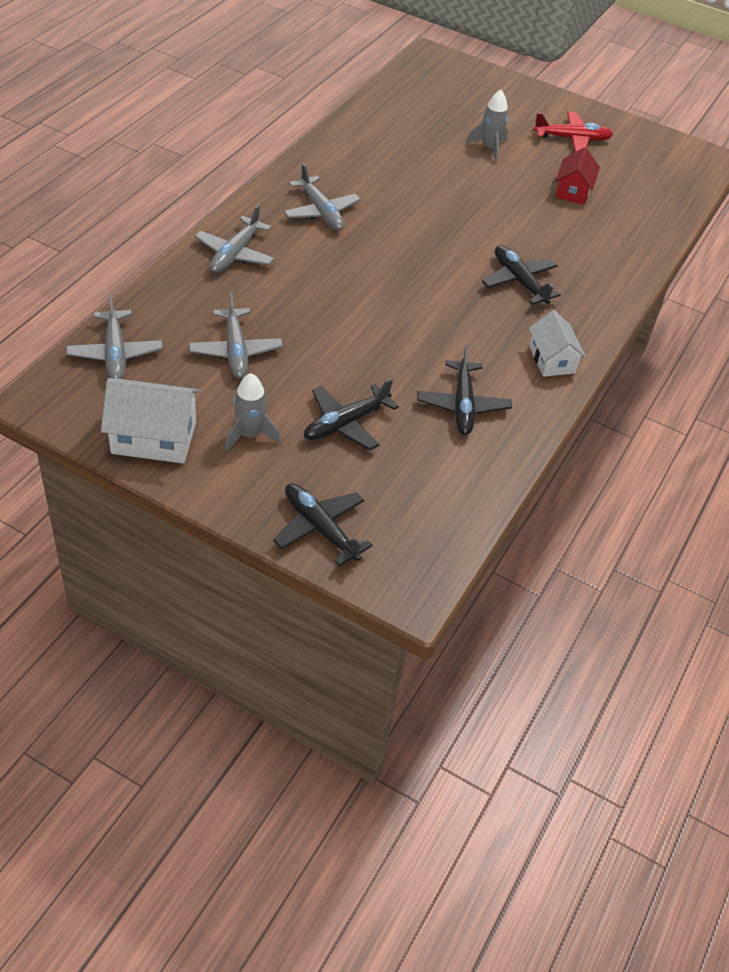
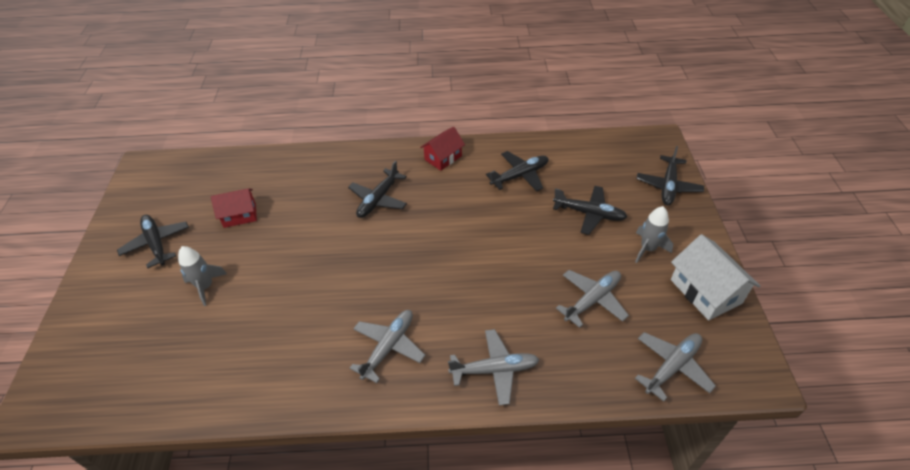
camera: 115 degrees left, 0 degrees up
white house [529,310,586,377] -> red house [420,127,465,171]
red plane [533,112,613,152] -> black plane [117,215,189,268]

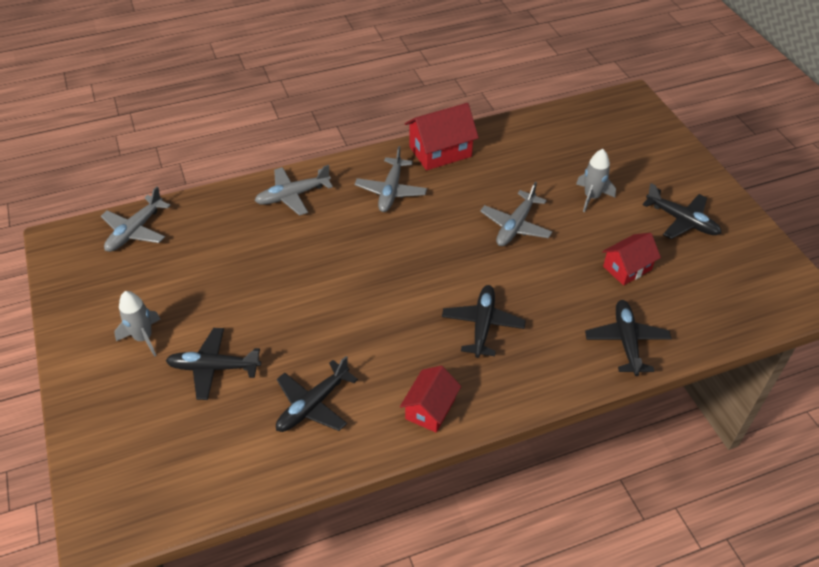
camera: 160 degrees right, 0 degrees up
grey plane [556,270,629,328] -> grey plane moved to [480,182,552,246]
black plane [636,146,704,205] -> black plane moved to [585,300,672,376]
white house [671,234,760,320] -> none
none -> red house [405,103,479,171]

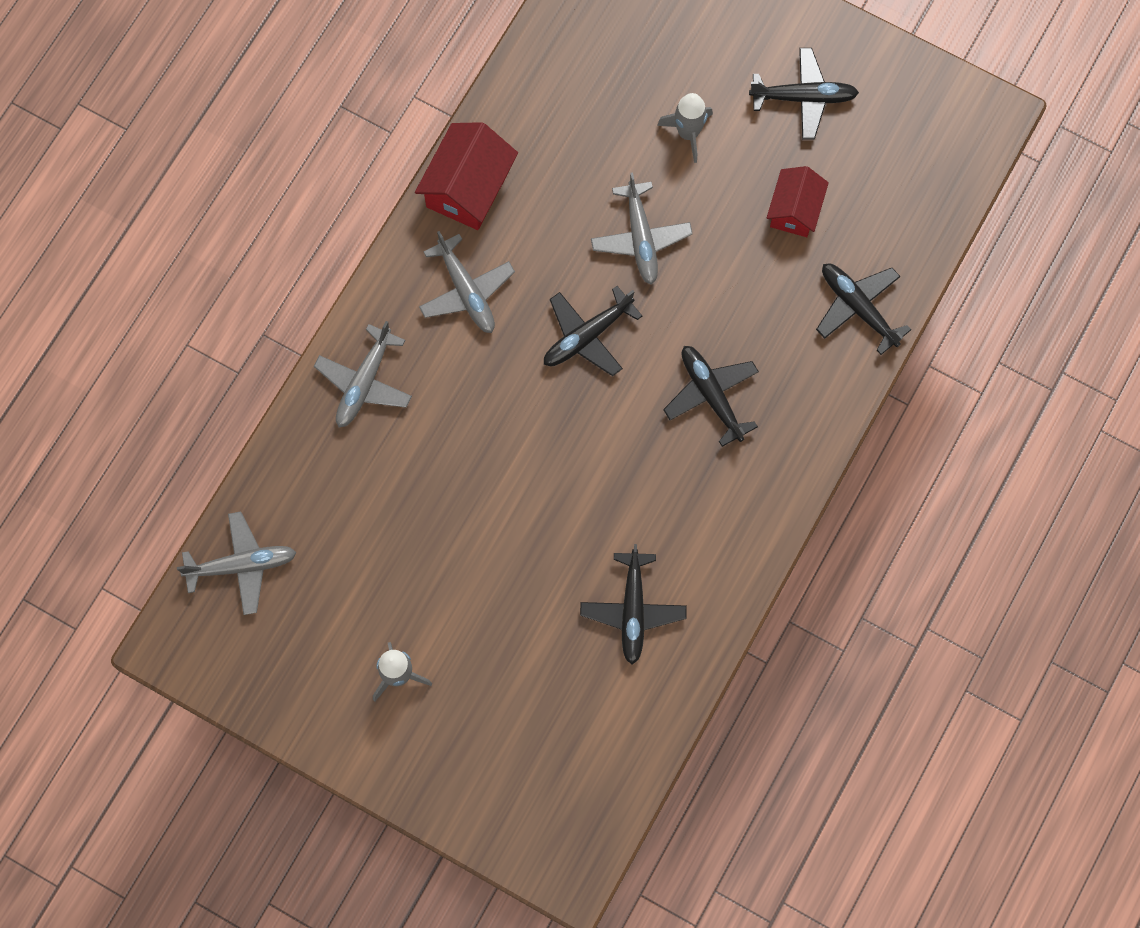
camera: 40 degrees left, 25 degrees up
grey plane [101,187,171,252] -> grey plane turned 90 degrees counterclockwise [177,511,297,615]
black plane [166,328,261,400] -> black plane moved to [544,286,642,376]
red house [400,366,461,433] -> none

